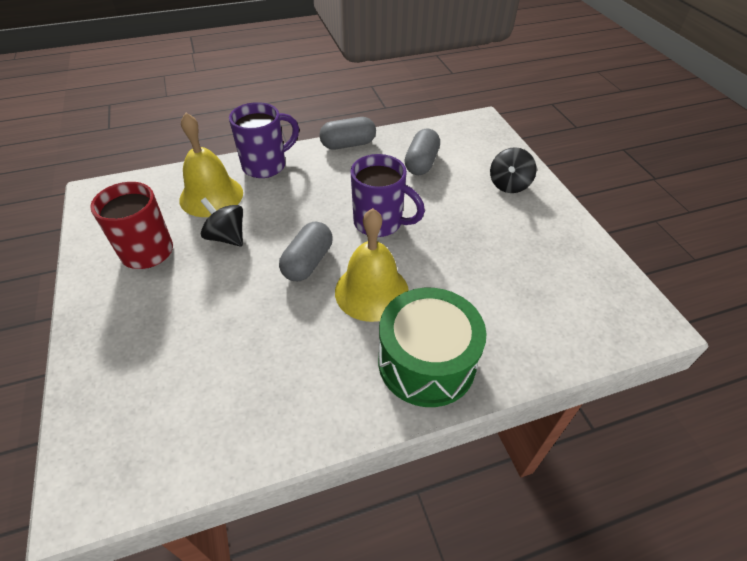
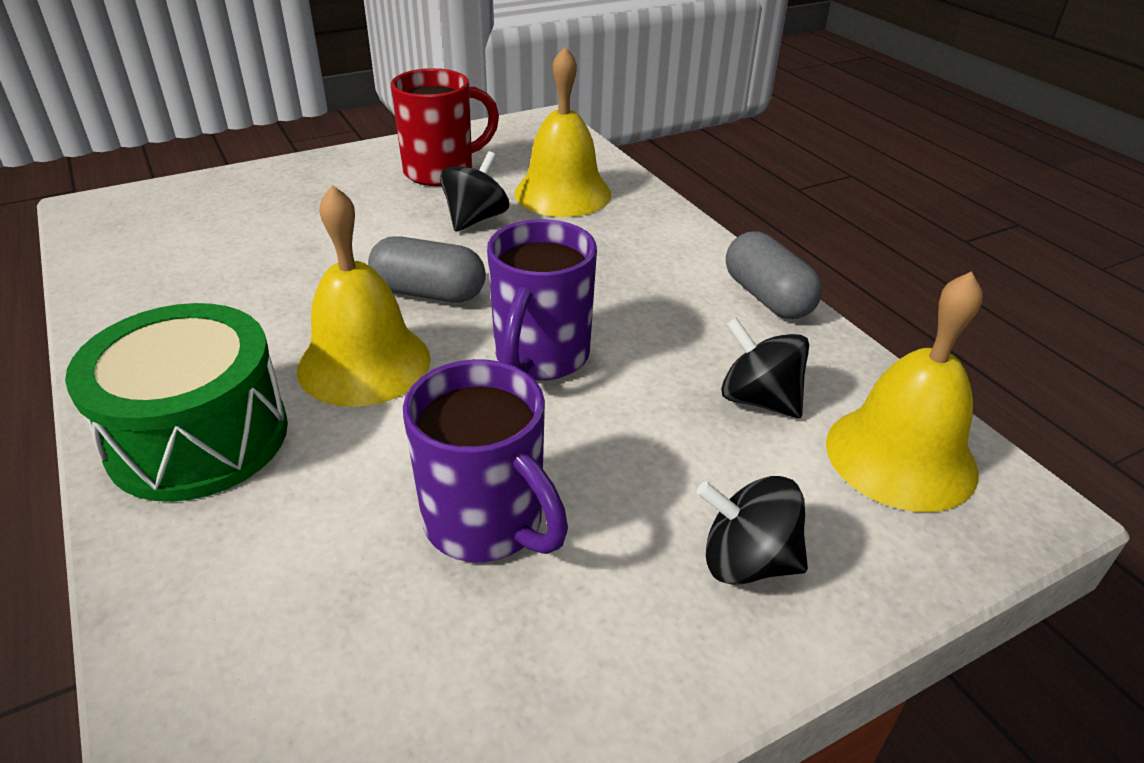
camera: 80 degrees right, 10 degrees down
purple mug [229,102,299,178] -> purple mug moved to [403,359,568,562]
grey capsule [404,129,440,175] -> black spinning top [721,317,809,418]
none -> yellow bell [826,271,983,512]

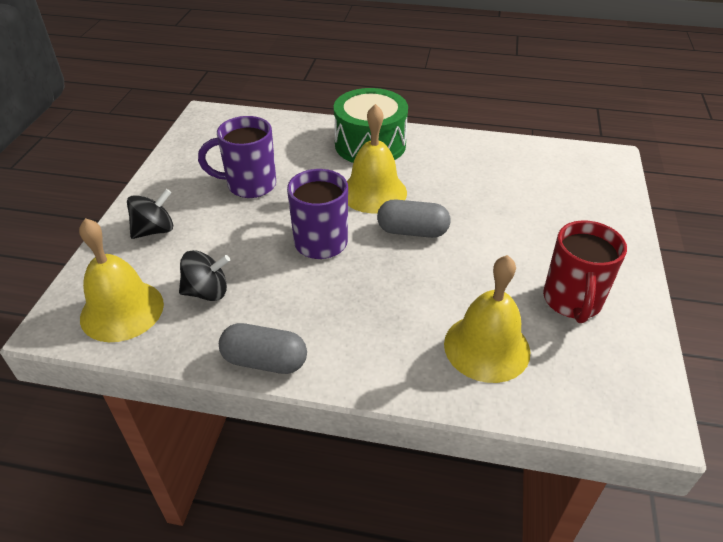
camera: 130 degrees right, 5 degrees up
grey capsule [368,236,486,303] -> grey capsule turned 45 degrees clockwise [377,199,451,238]
black spinning top [440,151,509,232] -> none

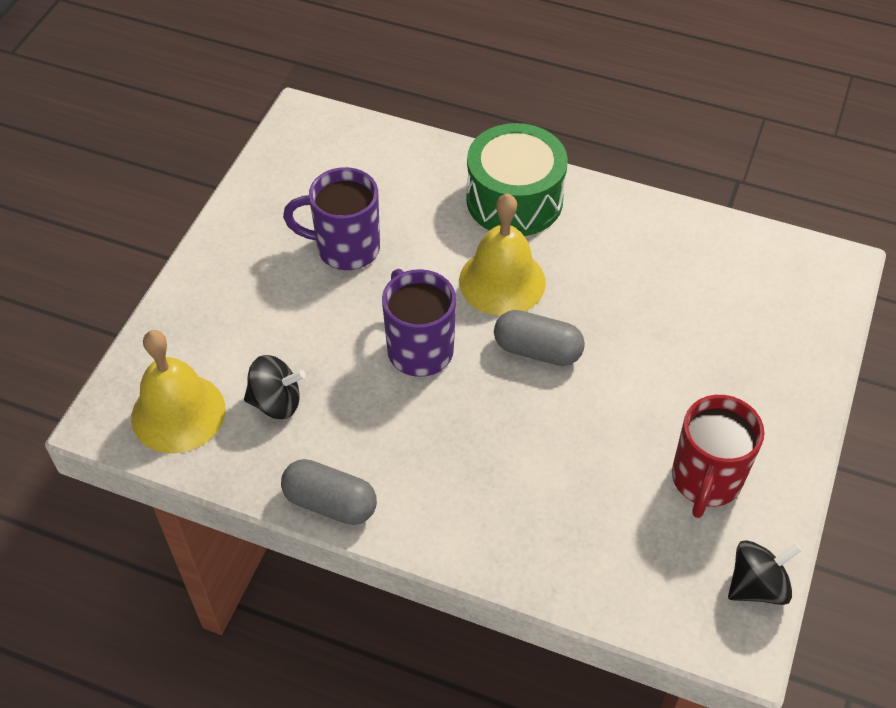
camera: 10 degrees right, 10 degrees up
black spinning top [127,189,173,239] -> black spinning top moved to [728,540,802,605]
yellow bell [444,255,530,383] -> none

